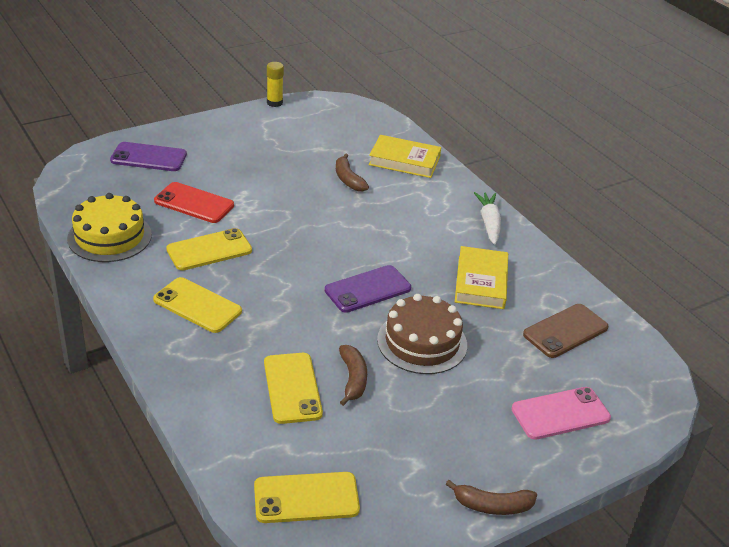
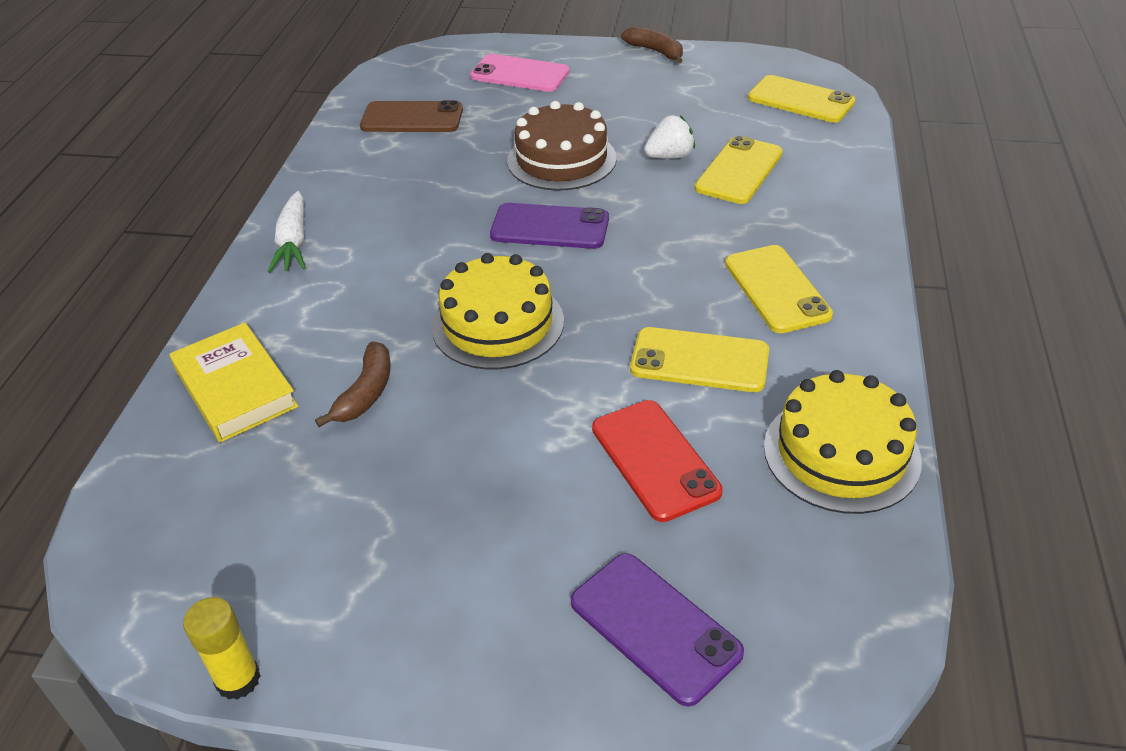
camera: 135 degrees left, 5 degrees up
brown banana [339,345,367,406] -> white strawberry [644,115,695,159]
yellow book [455,246,508,309] -> none
white carrot [474,192,501,245] -> white carrot turned 45 degrees counterclockwise [267,191,306,273]
none -> yellow cake [431,253,564,370]

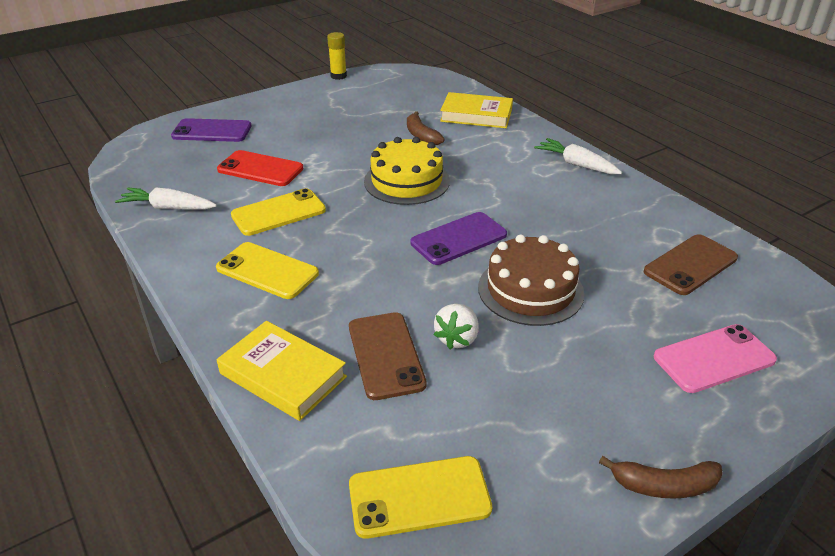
camera: 135 degrees right, 5 degrees down
yellow phone [695,136,783,204] -> brown phone [349,312,427,400]
yellow cake [764,370,922,514] -> white carrot [115,187,217,210]
none -> yellow book [217,321,347,421]

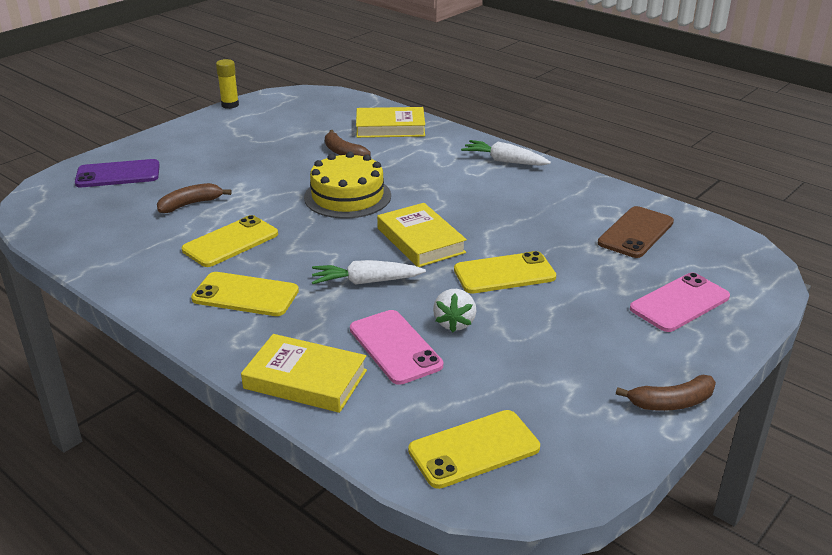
camera: 15 degrees left, 5 degrees down
white carrot [115,187,217,210] -> white carrot moved to [312,260,426,285]
red phone [217,150,303,186] -> brown banana [157,183,232,213]
brown phone [349,312,427,400] -> pink phone [350,310,443,385]
purple phone [411,212,507,265] -> yellow book [377,203,467,267]
brown cake [478,234,585,326] -> yellow phone [454,251,556,293]

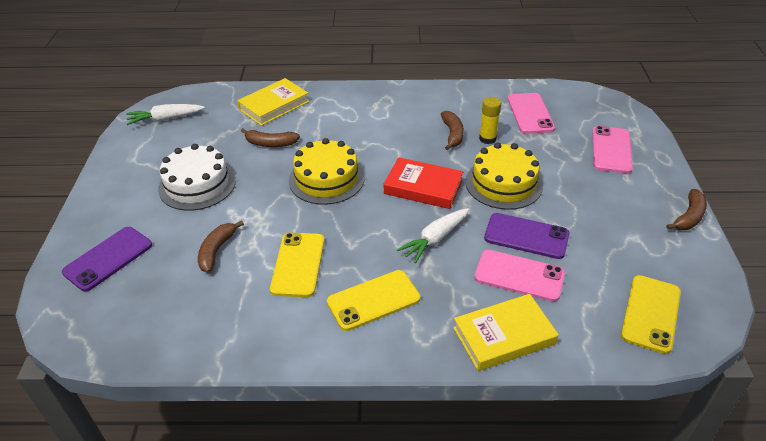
camera: 40 degrees left, 10 degrees up
yellow glue stick [216,59,239,109] -> yellow glue stick moved to [479,97,501,144]
yellow book [377,203,467,267] -> red book [384,157,463,209]
white strawberry [433,289,476,332] -> purple phone [484,213,570,259]
yellow phone [454,251,556,293] -> yellow cake [465,142,543,210]
white carrot [461,140,551,166] -> white carrot moved to [126,104,205,125]
brown phone [598,206,674,258] -> pink phone [508,93,555,134]
none -> white cake [158,144,236,211]
none -> brown banana [441,111,464,150]

